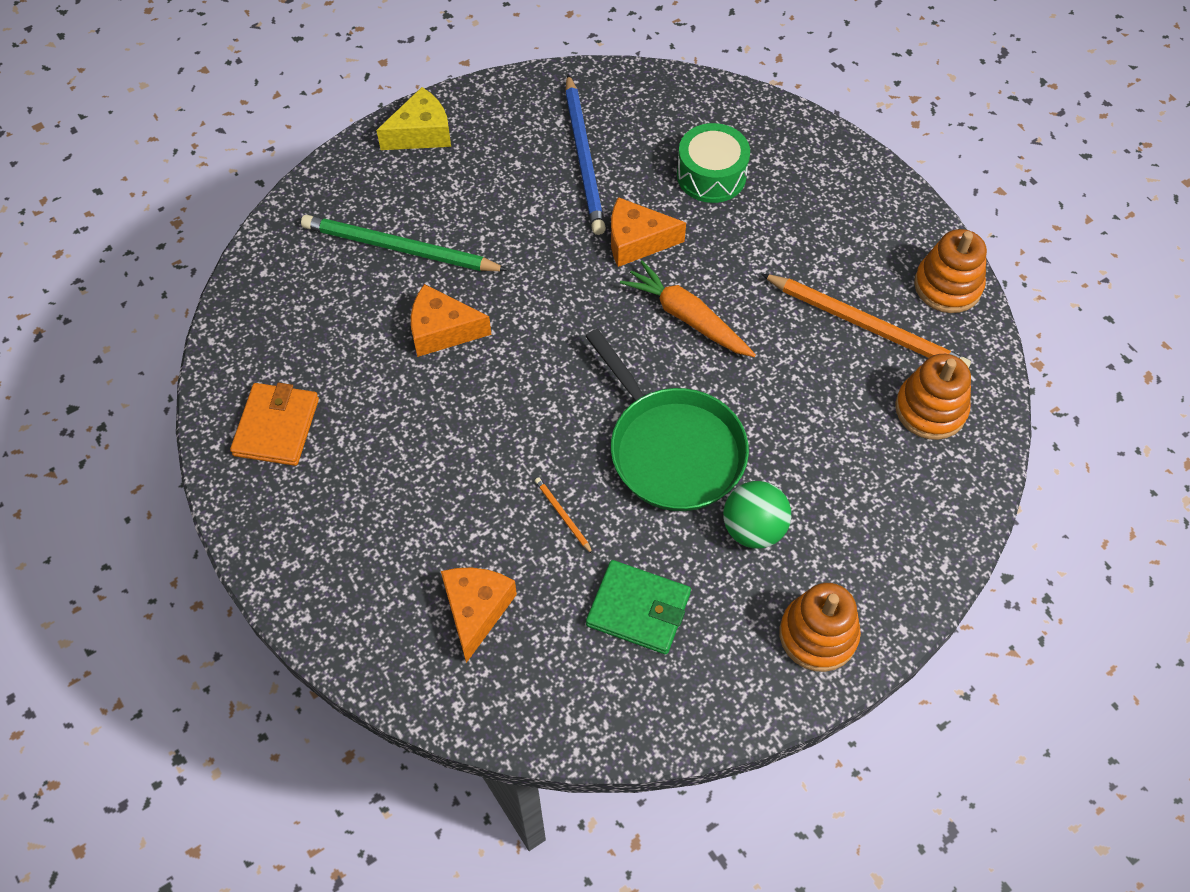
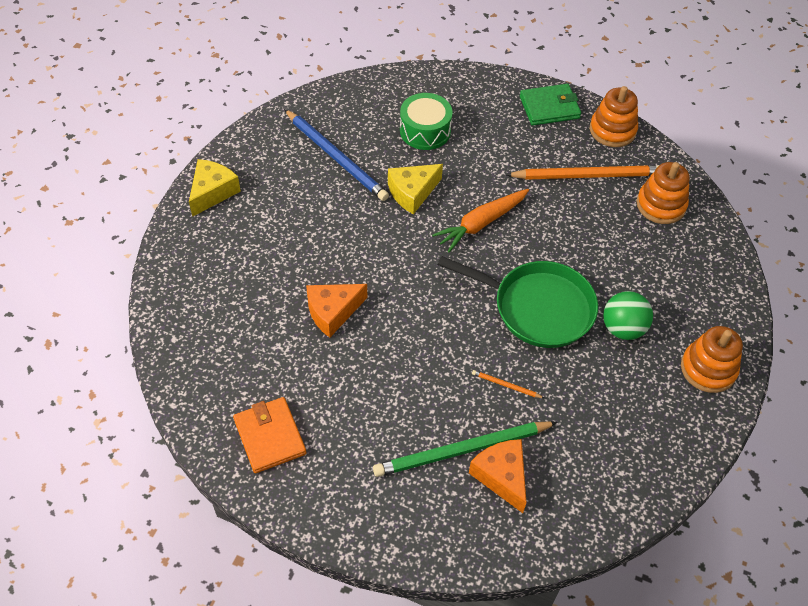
camera: 35 degrees left, 5 degrees down
green pencil [301,215,508,271] -> green pencil moved to [373,421,558,477]
green wallet [586,560,691,655] -> green wallet moved to [520,84,581,126]
orange cheese [611,197,686,267] -> yellow cheese [388,164,443,215]
orange carrot [620,261,756,357] -> orange carrot turned 45 degrees counterclockwise [432,189,529,252]

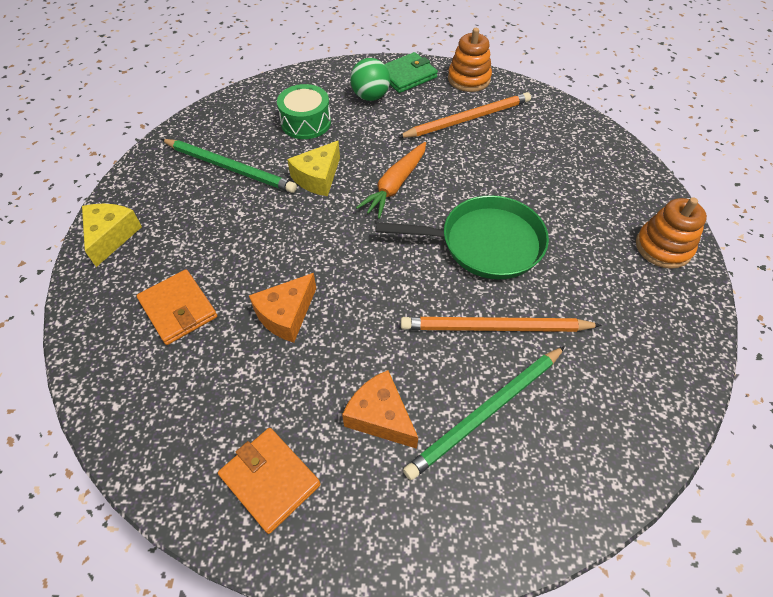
camera: 20 degrees left, 0 degrees up
blue pencil [284,109,389,201] -> green pencil [161,139,297,193]
orange cheese [469,439,527,513] -> orange cheese moved to [342,370,418,449]
orange pencil [472,370,544,398] -> orange pencil [401,317,602,332], size x2.42
green ball [603,291,653,340] -> green ball moved to [350,58,390,101]
orange stacking toy [637,162,690,224] -> none
none -> orange wallet [136,269,217,345]

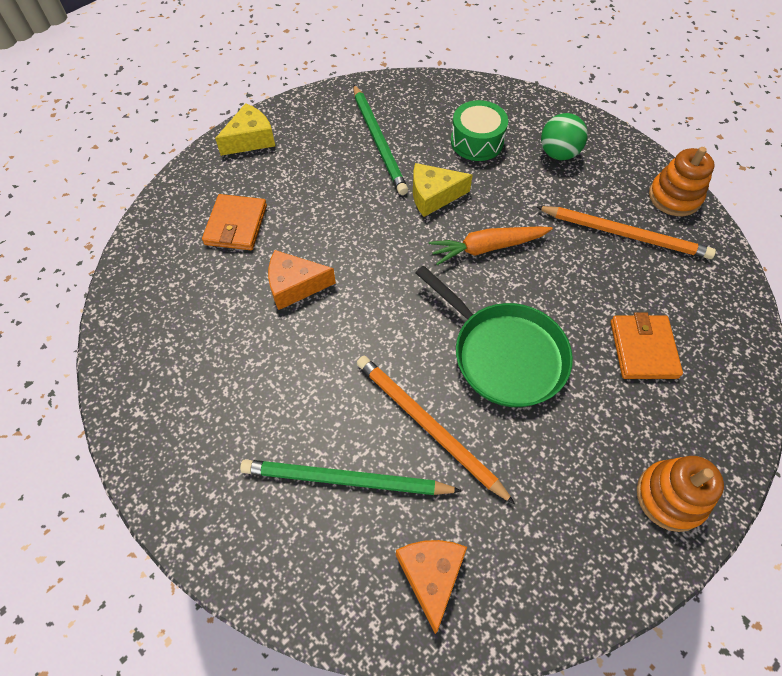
camera: 45 degrees right, 5 degrees up
orange wallet [218,428,321,534] -> orange wallet moved to [611,312,683,379]
orange cheese [342,370,418,449] -> orange cheese moved to [396,540,467,634]
green wallet [384,52,438,93] -> none

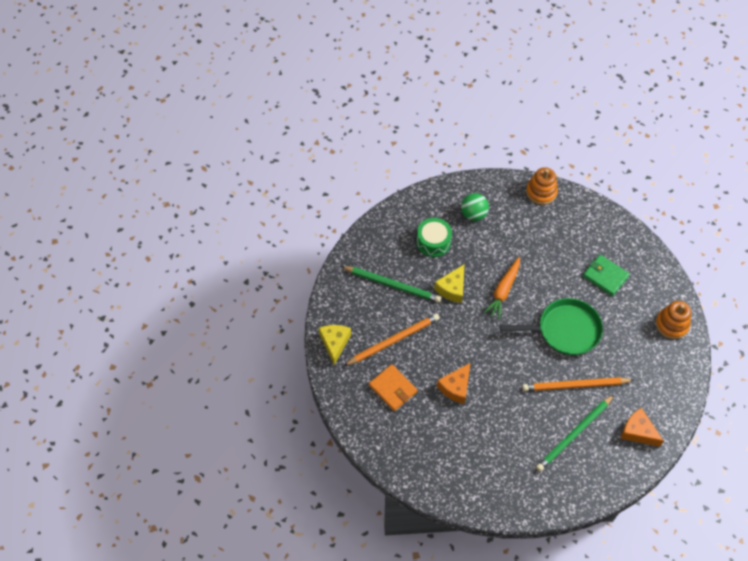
camera: 50 degrees left, 0 degrees up
orange pencil [536,206,716,259] -> orange pencil moved to [343,314,440,366]
orange wallet [611,312,683,379] -> green wallet [583,255,630,296]

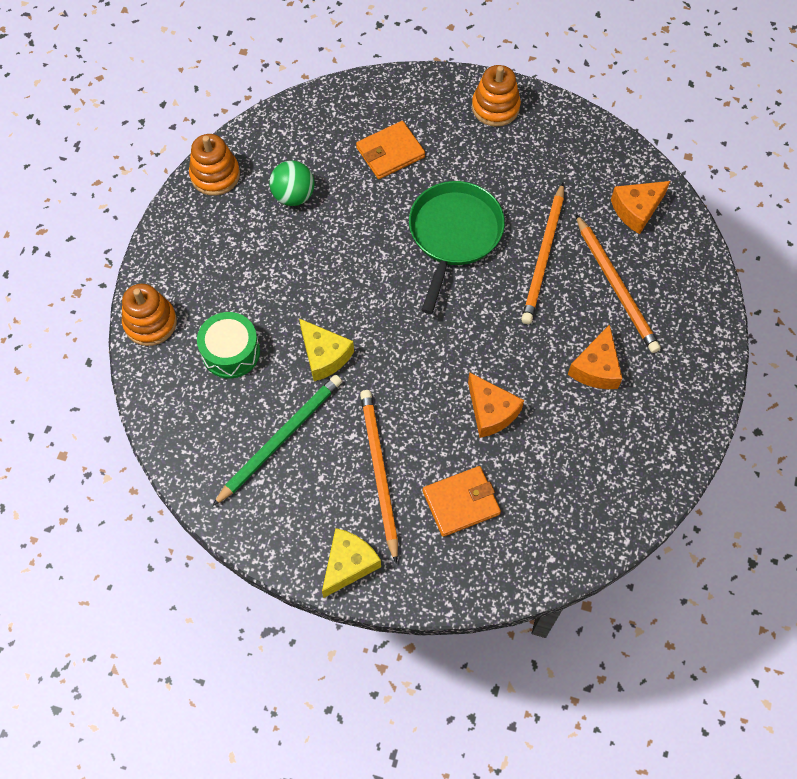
camera: 70 degrees left, 5 degrees up
yellow cheese [319,325,351,365] -> yellow cheese turned 105 degrees clockwise [322,528,381,598]
green ball [461,193,489,221] -> green ball moved to [269,160,315,206]
orange carrot [483,257,520,320] -> none
green pencil [536,395,614,472] -> orange pencil [576,214,661,353]
green wallet [583,255,630,296] -> orange wallet [356,121,425,179]
none -> orange stacking toy [122,284,177,346]
none -> orange cheese [568,324,622,389]

